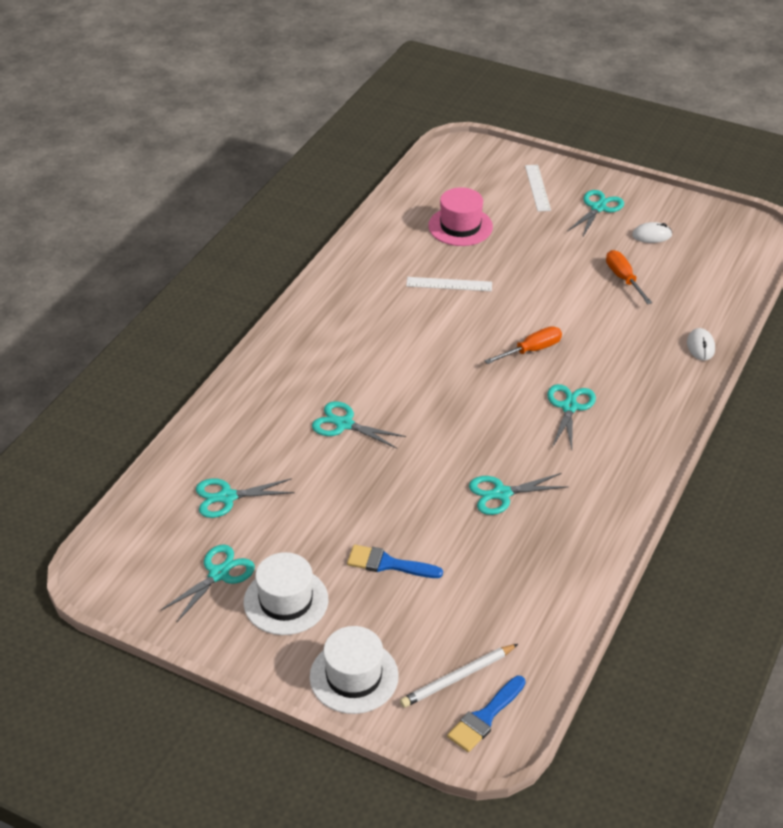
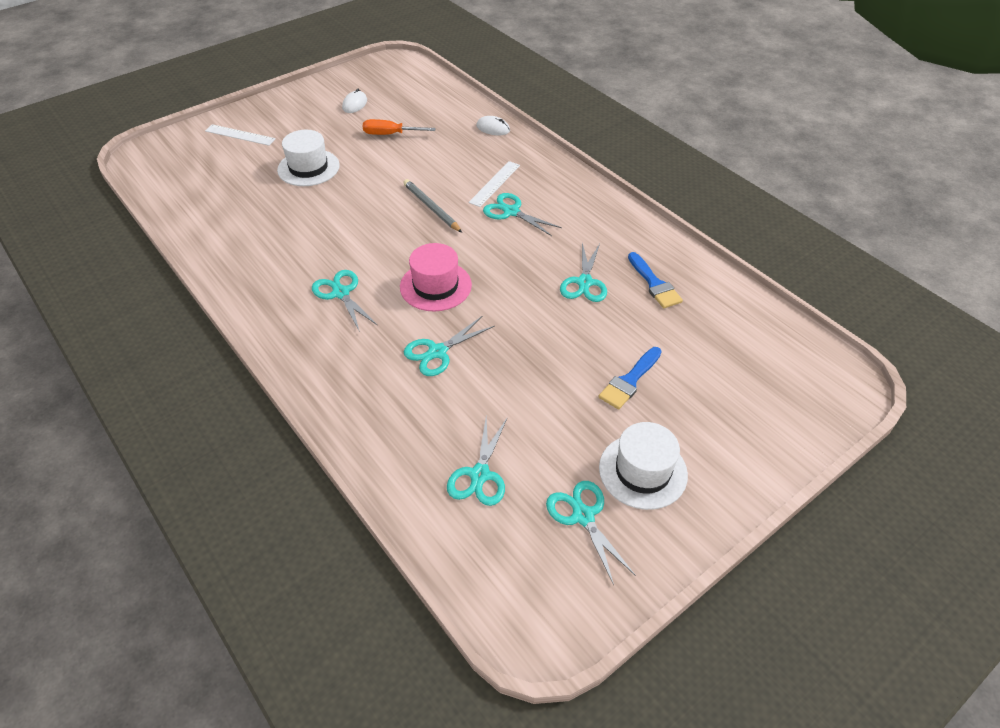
camera: 65 degrees left, 5 degrees up
white hat [310,626,399,714] -> white hat moved to [277,130,340,186]
white pencil [400,644,518,708] -> none
white ruler [406,277,492,291] -> white ruler moved to [469,161,520,207]
pink hat [428,187,493,246] -> pink hat moved to [400,243,472,311]
blue brush [447,676,526,752] -> blue brush moved to [628,252,683,308]
orange screwdriver [485,326,562,364] -> grey pencil [403,179,462,233]
turquoise scissors [568,190,624,236] -> turquoise scissors moved to [312,270,378,332]

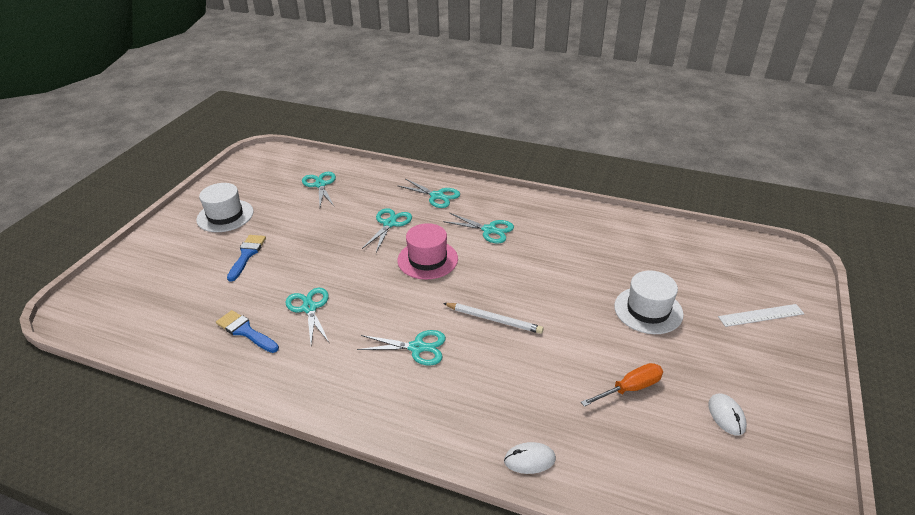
camera: 150 degrees right, 10 degrees down
grey pencil [403,179,462,233] -> white pencil [443,303,544,334]
white ruler [469,161,520,207] -> none
turquoise scissors [546,481,636,585] -> turquoise scissors moved to [397,179,460,208]

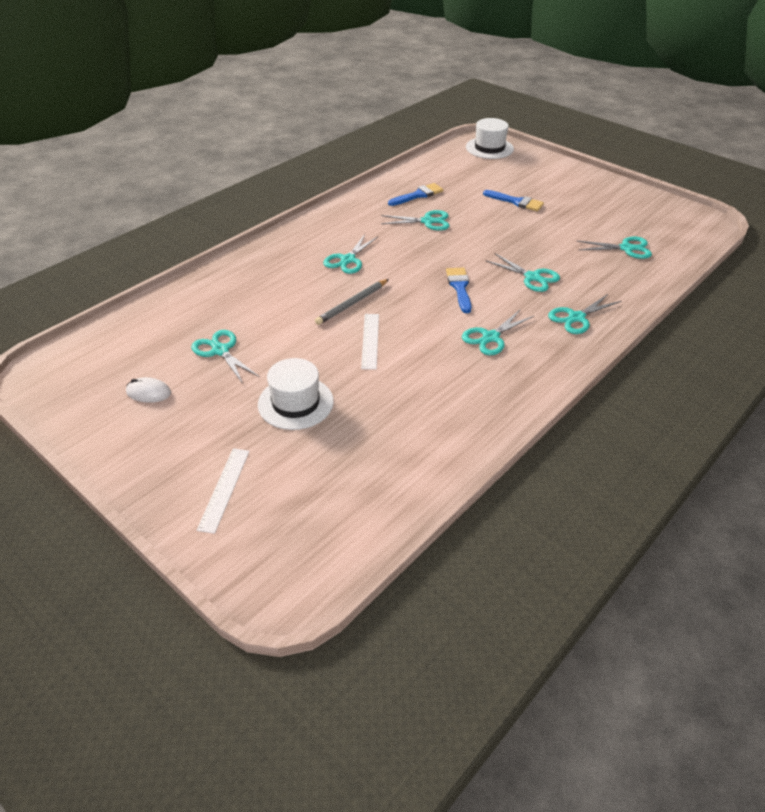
camera: 110 degrees right, 5 degrees up
white hat [196,183,254,232] -> white hat moved to [466,118,514,159]
pink hat [397,223,458,280] -> blue brush [446,267,471,313]
white pencil [443,303,544,334] -> grey pencil [315,279,389,325]
white mouse [504,442,556,474] -> none
orange screwdriver [581,363,663,407] -> turquoise scissors [191,330,260,384]
none -> white ruler [361,314,379,370]

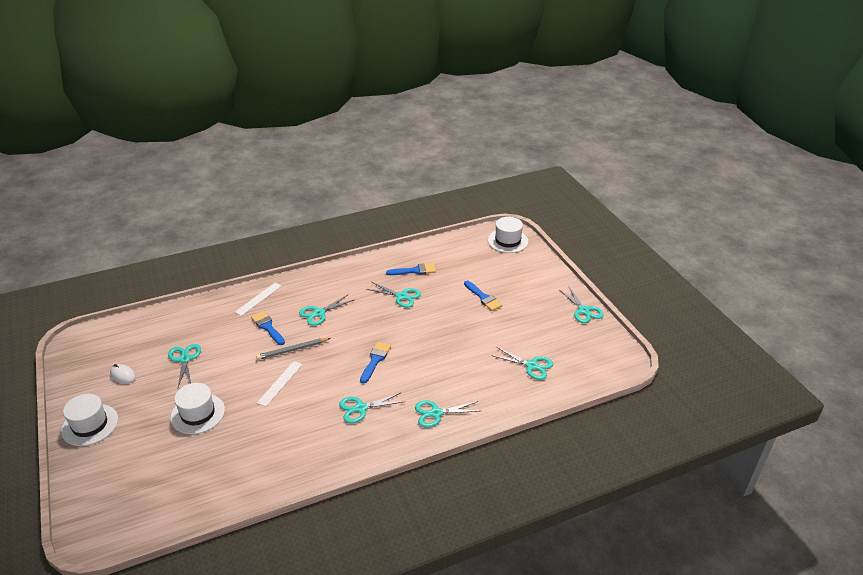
camera: 25 degrees right, 5 degrees down
white ruler [197,448,250,534] -> white ruler moved to [235,283,281,316]
turquoise scissors [485,254,560,292] -> turquoise scissors moved to [559,287,604,323]
none -> white hat [61,394,118,446]
none -> blue brush [251,311,285,345]

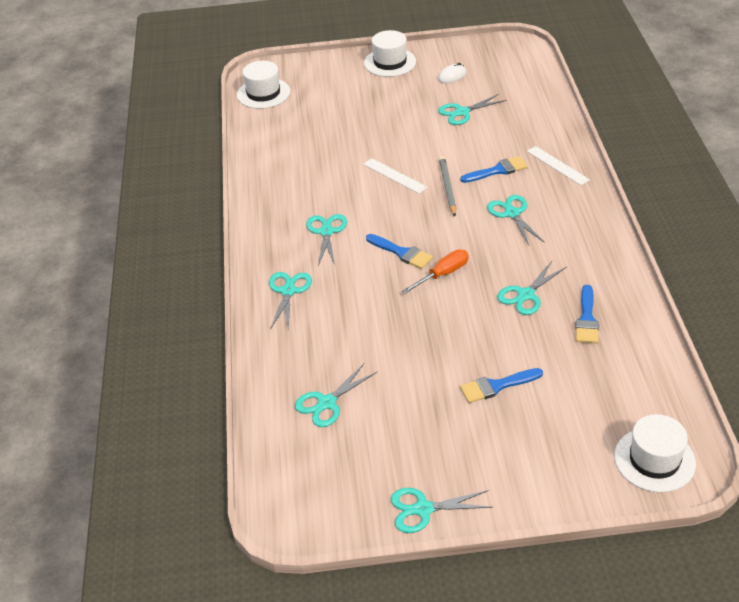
camera: 110 degrees right, 5 degrees up
turquoise scissors [168,344,201,387] -> turquoise scissors turned 150 degrees clockwise [438,94,506,125]
white hat [170,383,225,434] -> white hat moved to [237,61,290,109]
none -> orange screwdriver [402,249,469,294]

